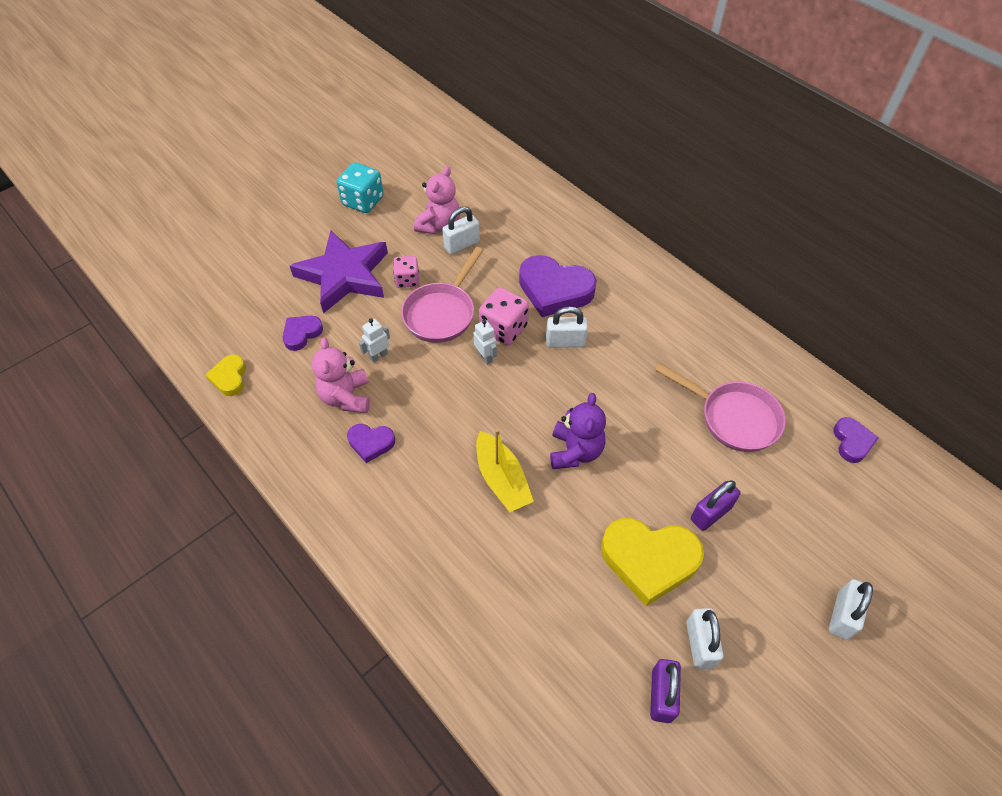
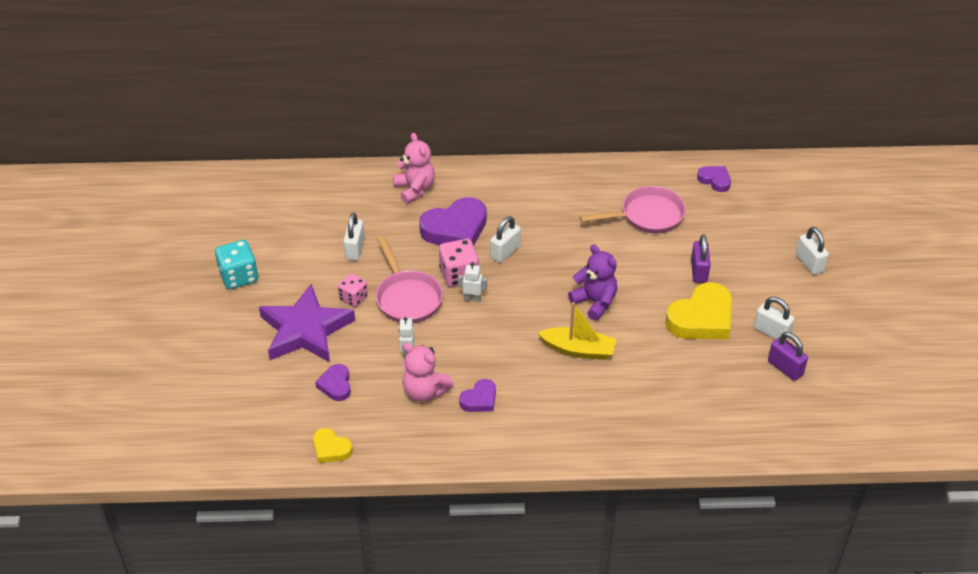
camera: 50 degrees left, 10 degrees down
pink teddy bear [414,166,460,234] -> pink teddy bear moved to [393,133,435,204]

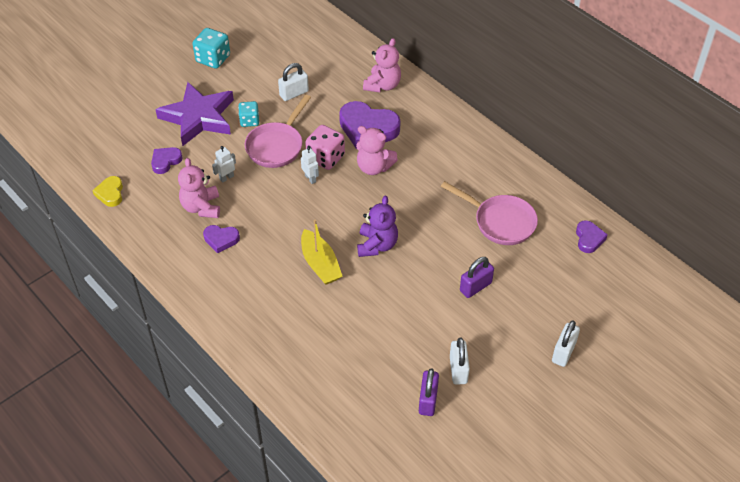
camera: 50 degrees right, 5 degrees up
pink dice [338,273,368,307] -> turquoise dice [238,101,259,127]
white padlock [490,216,521,263] -> pink teddy bear [356,126,398,175]
yellow heart [665,282,732,339] -> none

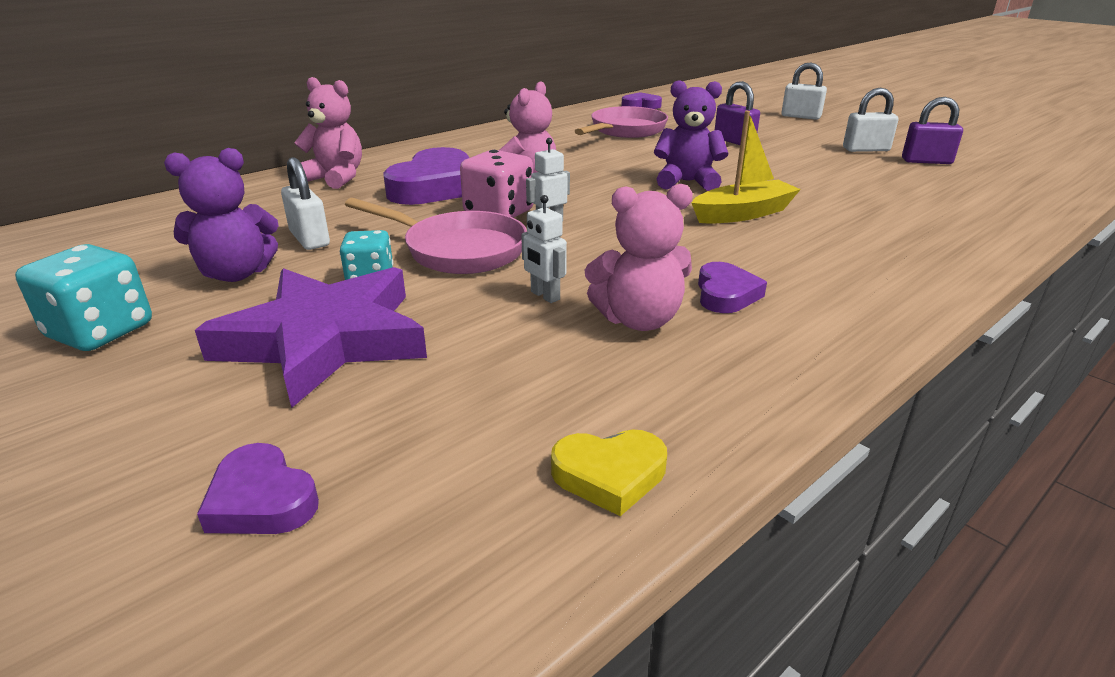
camera: 90 degrees left, 20 degrees down
purple heart [151,147,183,174] -> purple heart moved to [197,443,319,534]
none -> purple teddy bear [164,148,279,282]

